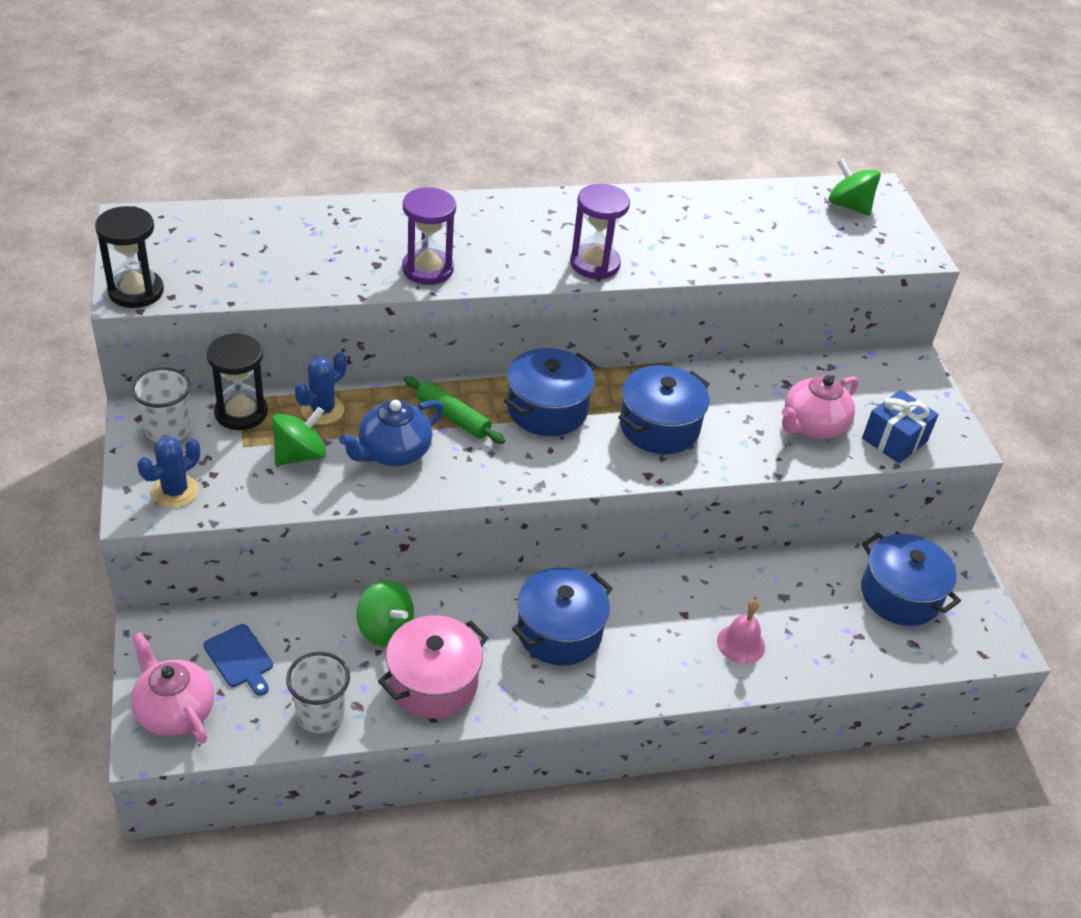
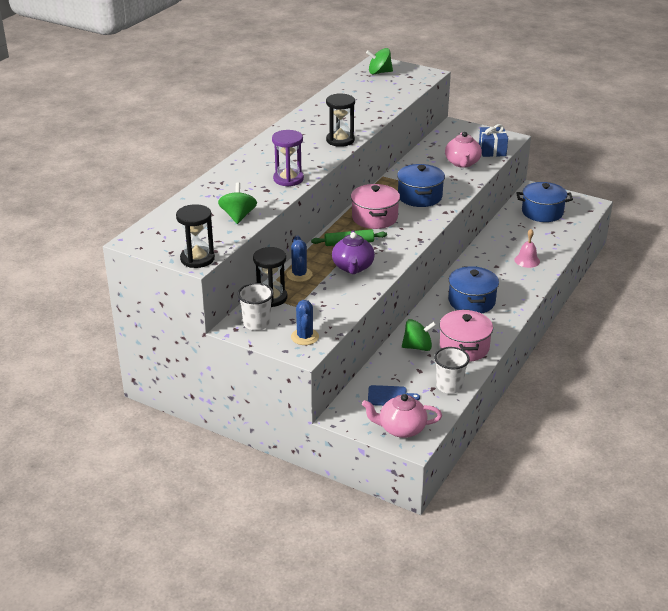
camera: 45 degrees left, 10 degrees down
green spinning top [272,407,326,466] -> green spinning top moved to [218,182,257,224]
blue teapot [339,400,444,466] -> purple teapot [332,231,375,274]
blue pot [503,348,596,436] -> pink pot [351,184,400,229]
purple hourglass [570,184,630,279] -> black hourglass [326,93,355,147]

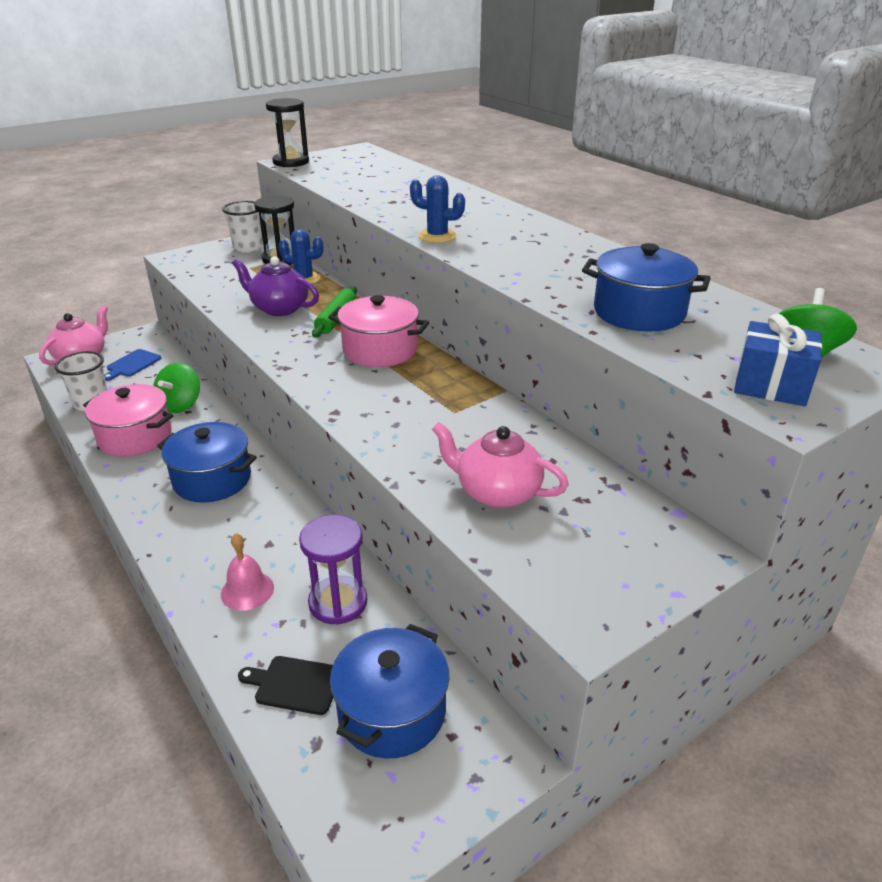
camera: 115 degrees right, 0 degrees up
green spinning top [218,182,257,224] -> none
purple hourglass [272,130,304,187] -> purple hourglass moved to [299,515,367,625]
blue cactus [291,300,319,345] -> blue cactus moved to [410,175,465,243]
black hourglass [326,93,355,147] -> none
blue pot [397,164,445,207] -> blue pot moved to [582,243,710,332]
blue gift [479,124,508,157] -> blue gift moved to [734,314,822,406]
none -> black cutting board [238,656,333,715]

